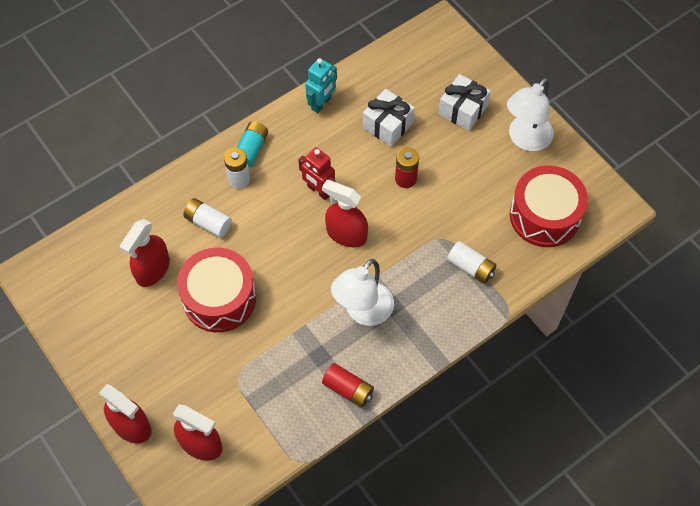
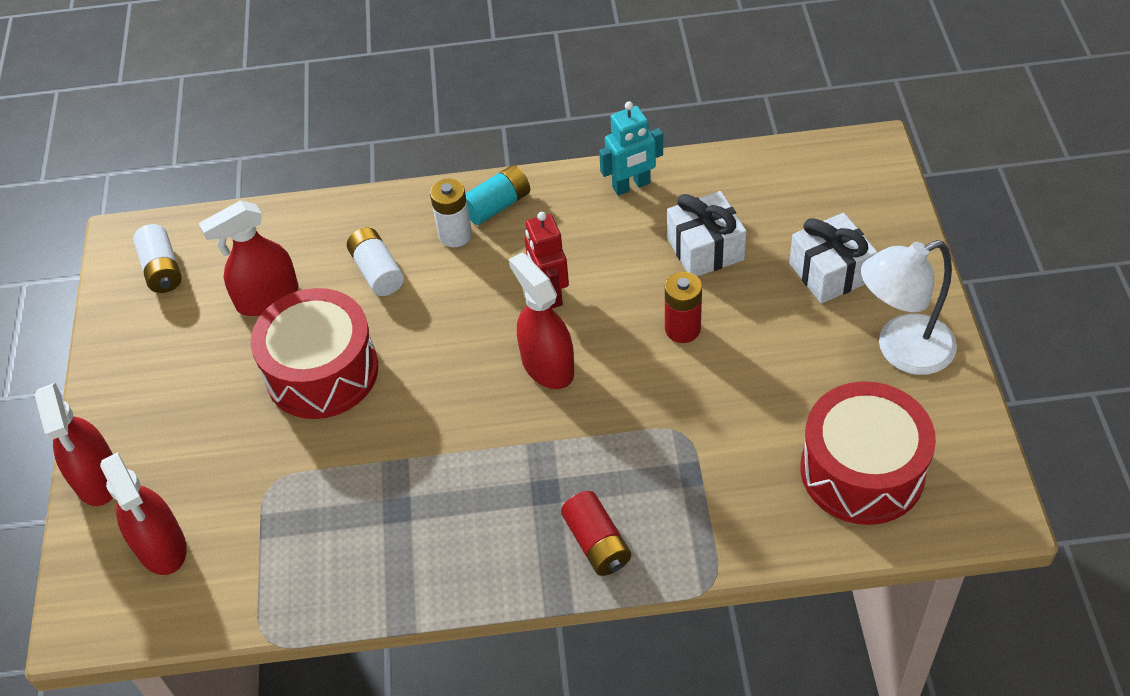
camera: 35 degrees right, 10 degrees down
red battery [322,363,374,408] -> red battery moved to [561,491,631,576]
white lamp [331,259,394,326] -> none
white battery [447,241,497,284] -> white battery moved to [133,224,182,293]

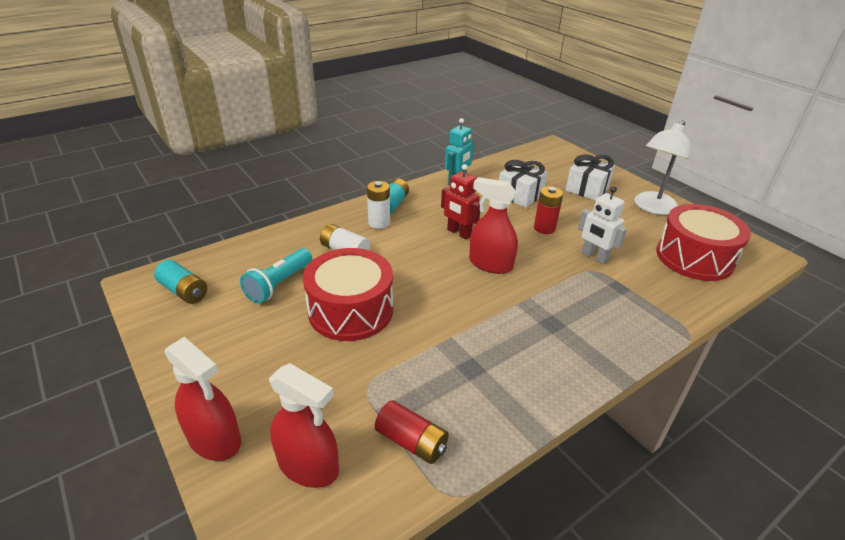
camera: 35 degrees left, 15 degrees down
white battery [133,224,182,293] -> turquoise battery [154,260,207,304]
red spray bottle [198,201,299,316] -> turquoise flashlight [240,248,312,303]
red battery [561,491,631,576] -> red battery moved to [375,400,449,464]
none -> white robot [578,186,627,264]

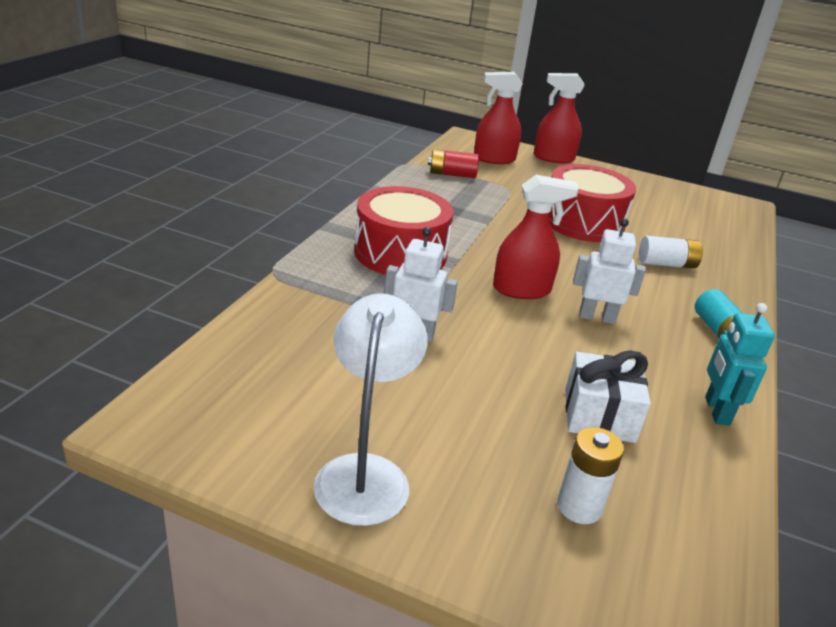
camera: 145 degrees right, 5 degrees down
turquoise battery [154,260,207,304] -> none
turquoise flashlight [240,248,312,303] -> none
white battery [367,181,390,229] -> white battery moved to [557,427,624,524]
red robot [441,164,480,239] -> white robot [573,218,646,324]
red battery [534,186,563,234] -> none
white gift [566,155,615,201] -> none
red drum [656,204,751,281] -> red drum moved to [354,186,453,275]

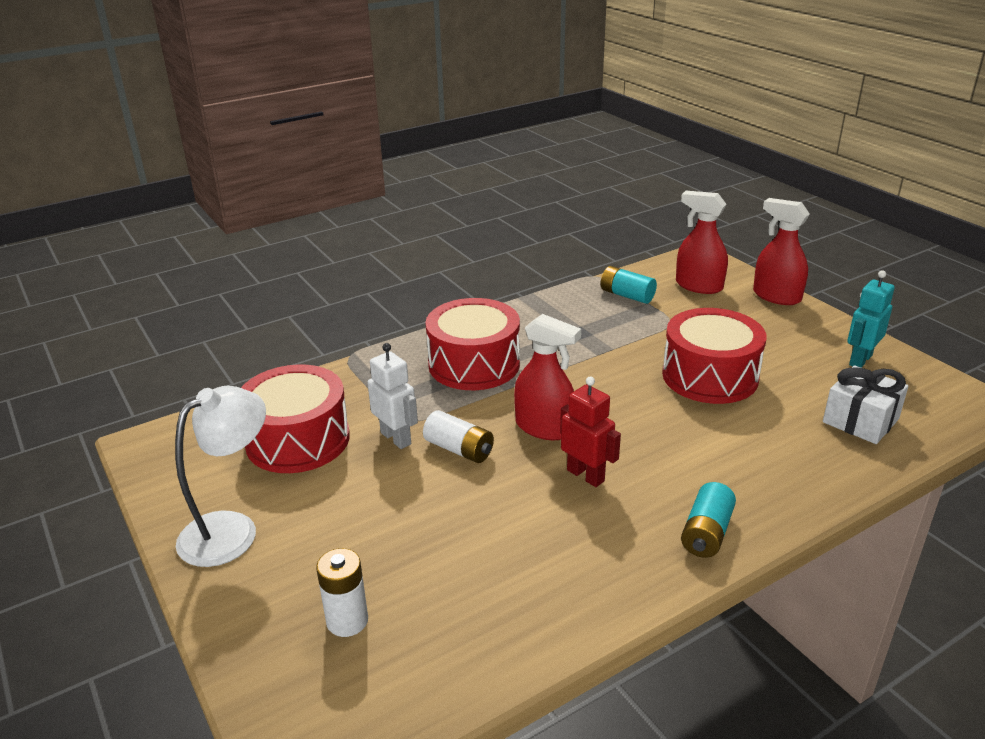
camera: 40 degrees right, 0 degrees up
red battery [428,149,479,178] -> turquoise battery [601,266,657,304]
white gift [565,350,651,443] -> white gift moved to [823,365,908,444]
white robot [573,218,646,324] -> red robot [560,376,621,487]
white battery [639,236,703,269] -> white battery moved to [423,410,494,463]
turquoise robot [705,303,775,426] -> turquoise robot moved to [847,270,895,368]
none -> red drum [241,364,350,473]

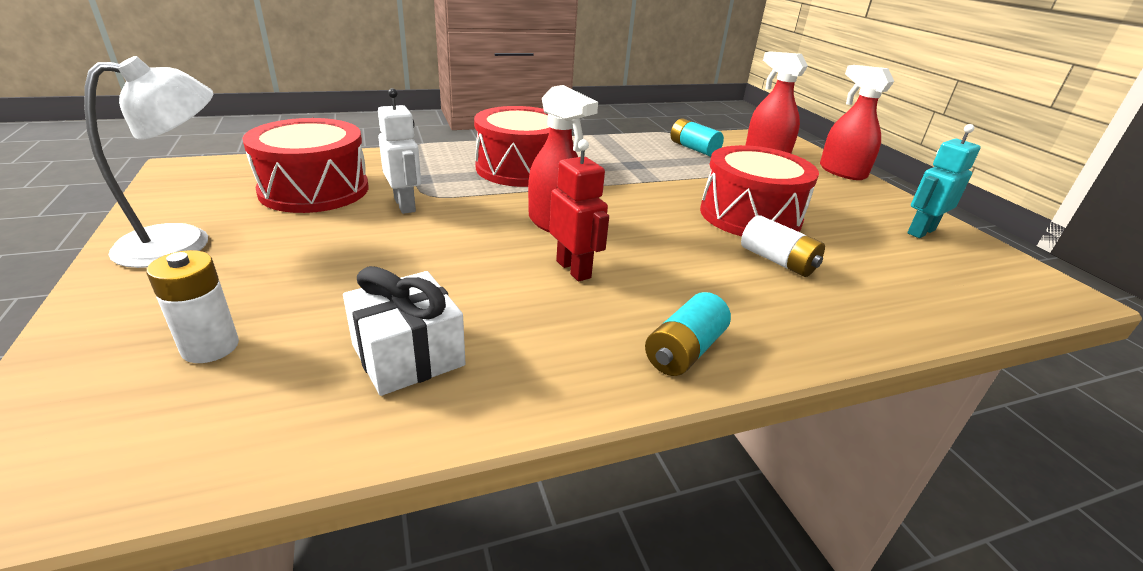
camera: 10 degrees right, 0 degrees up
white battery [423,410,494,463] -> white battery moved to [741,215,825,277]
white gift [823,365,908,444] -> white gift moved to [343,266,466,396]

